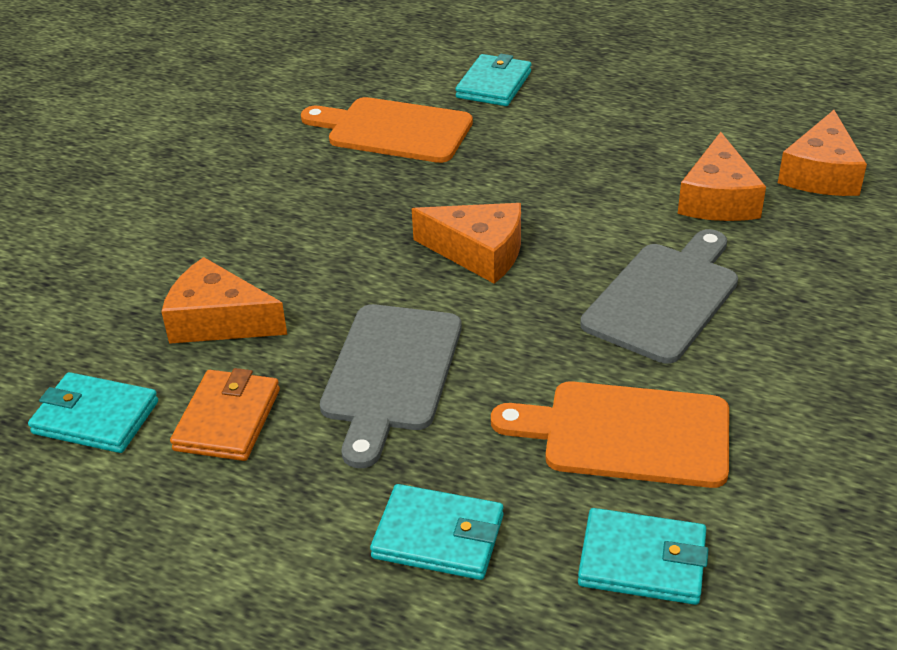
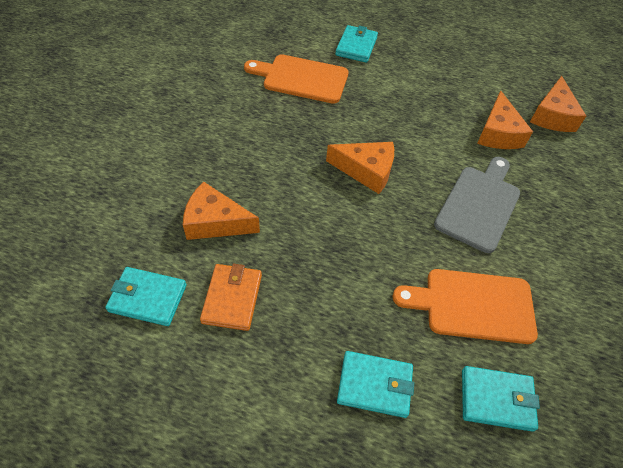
camera: 10 degrees left, 15 degrees up
grey cutting board [320,304,462,468] -> none

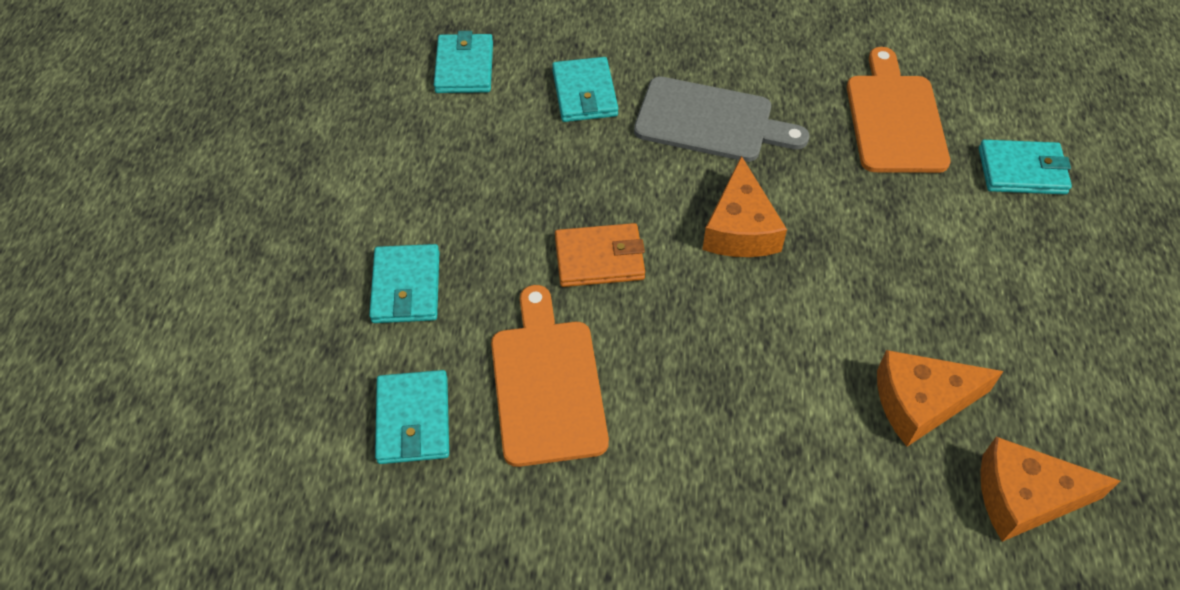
camera: 80 degrees right, 0 degrees up
orange cheese [183,182,260,240] -> turquoise wallet [552,57,618,122]
orange wallet [200,264,262,331] -> orange wallet moved to [555,223,645,287]
grey cutting board [434,157,520,253] -> grey cutting board moved to [634,76,809,162]

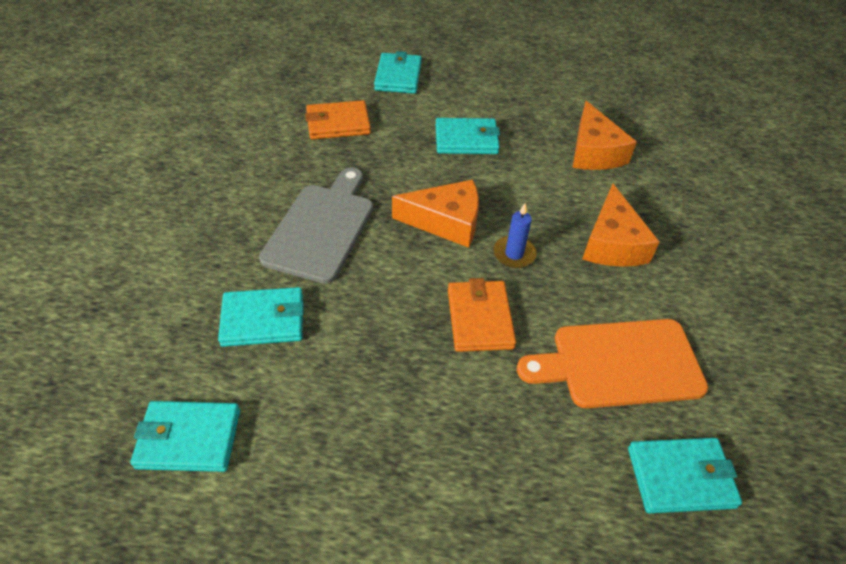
camera: 90 degrees left, 5 degrees down
turquoise wallet [369,244,439,323] -> turquoise wallet moved to [436,118,500,154]
orange cutting board [847,47,950,173] -> orange wallet [305,100,371,140]
orange cheese [980,437,1120,542] -> orange cheese moved to [582,184,659,267]
none -> blue candle [493,203,536,268]

